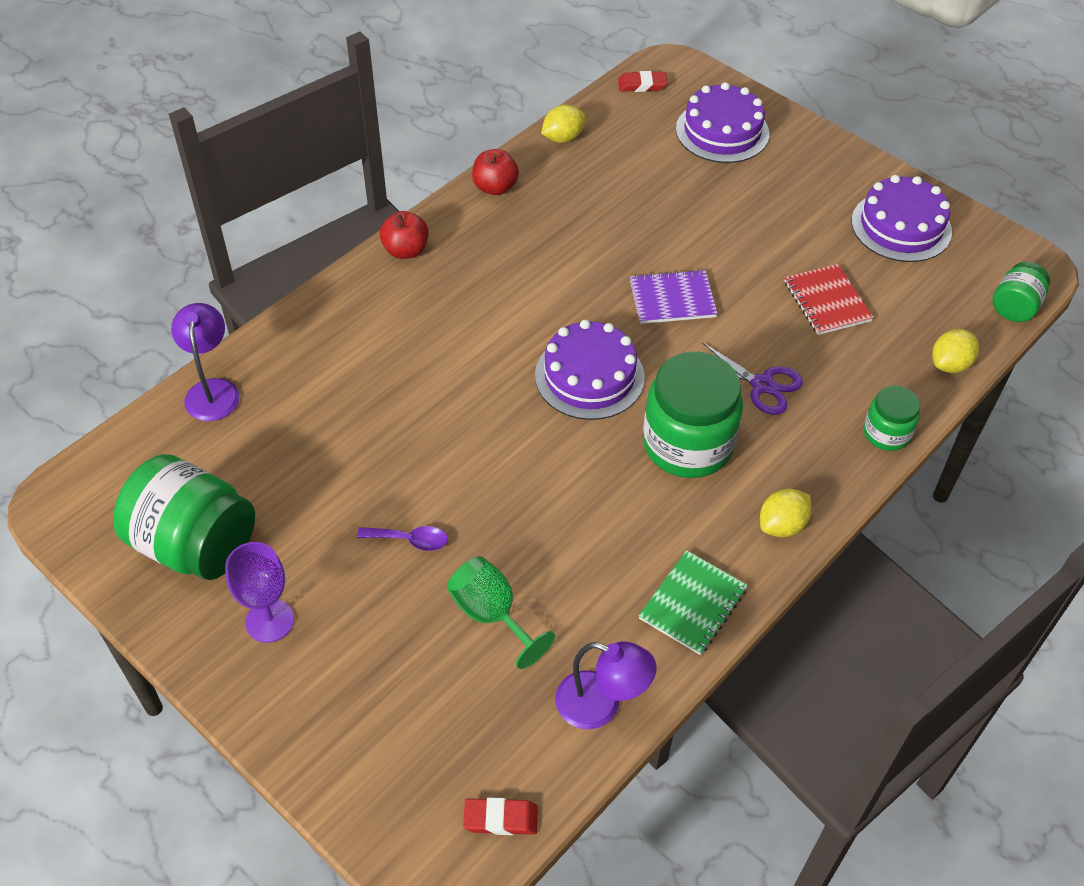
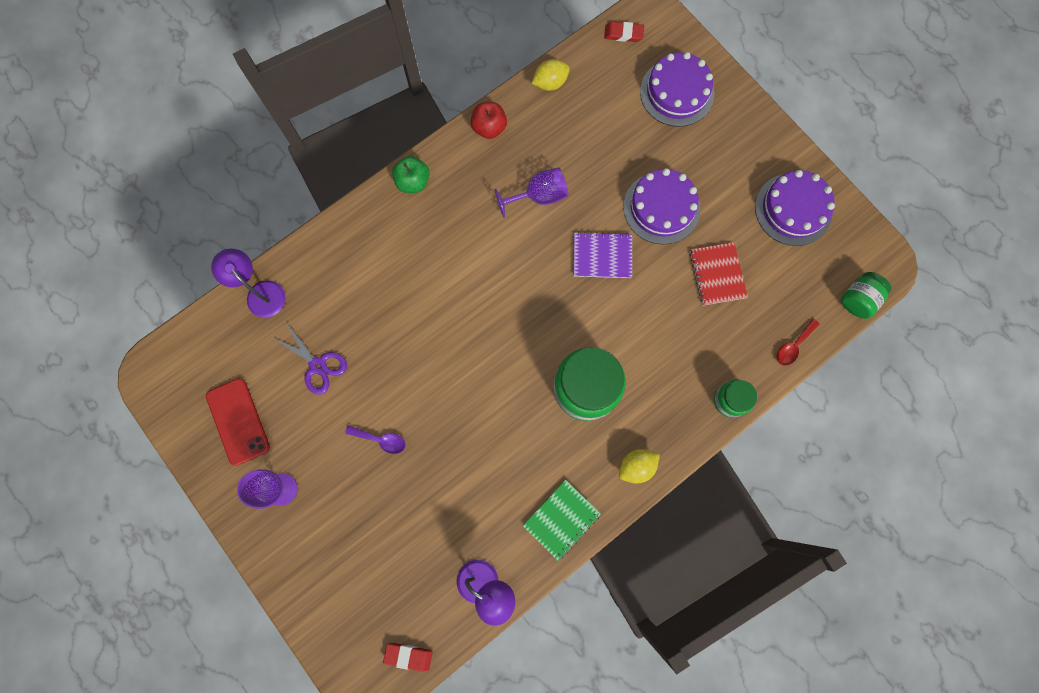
camera: 10 degrees right, 25 degrees up
green jar [113,454,255,580] -> red phone [206,378,270,466]
purple lamp [171,303,240,421] -> purple lamp turned 45 degrees counterclockwise [211,249,285,318]
red apple [380,211,429,259] -> green apple [392,156,430,193]
green goblet [447,556,555,669] -> none
purple cake [535,320,645,420] -> purple cake moved to [623,168,700,244]
purple scissors [702,342,803,415] -> purple scissors moved to [273,323,347,395]
yellow lemon [932,329,979,373] -> red spoon [777,319,819,366]
none -> purple goblet [494,167,568,218]

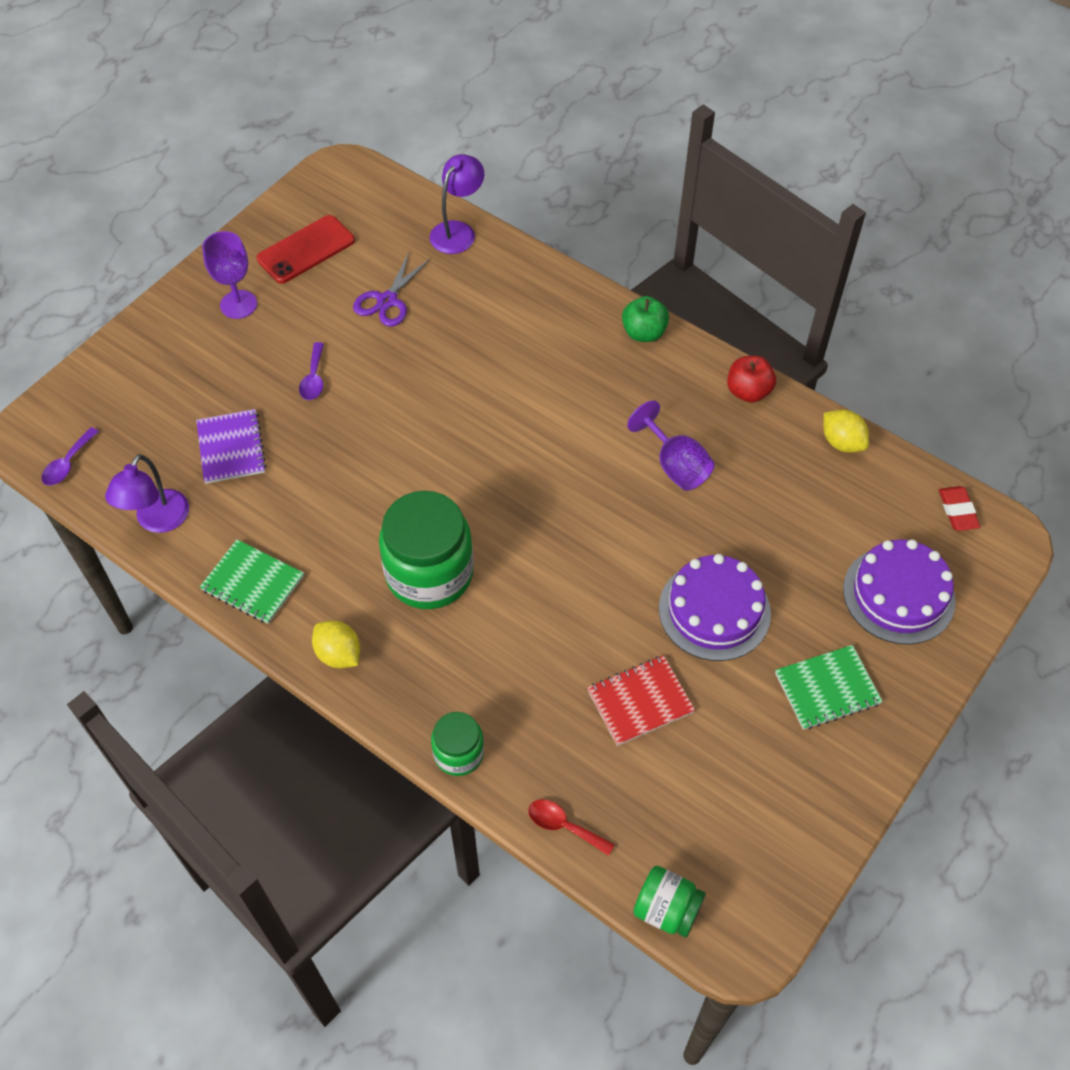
camera: 75 degrees right, 20 degrees down
red eraser [383,643,433,672] -> purple spoon [41,427,99,486]
purple notebook [574,232,632,278] -> purple notebook moved to [196,409,267,484]
purple cake [755,170,835,246] -> none
none -> green notebook [775,645,883,730]

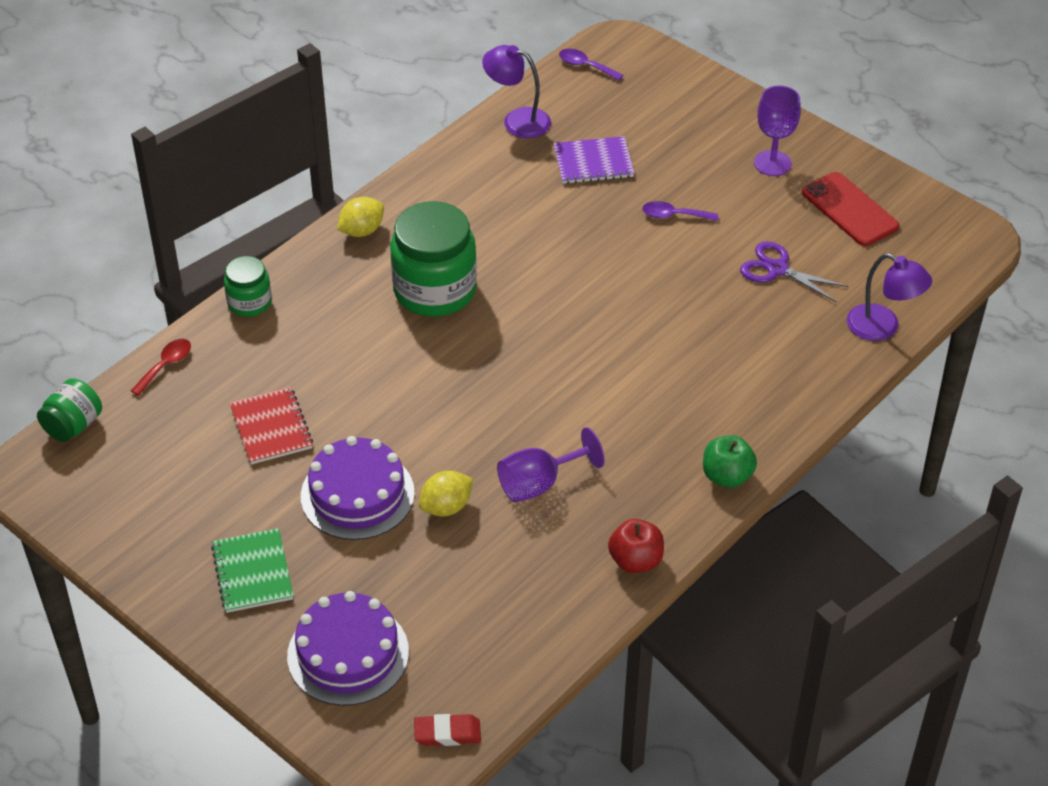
camera: 95 degrees right, 10 degrees down
green notebook [200,539,304,624] -> none
yellow lemon [823,410,869,453] -> yellow lemon moved to [419,471,473,516]

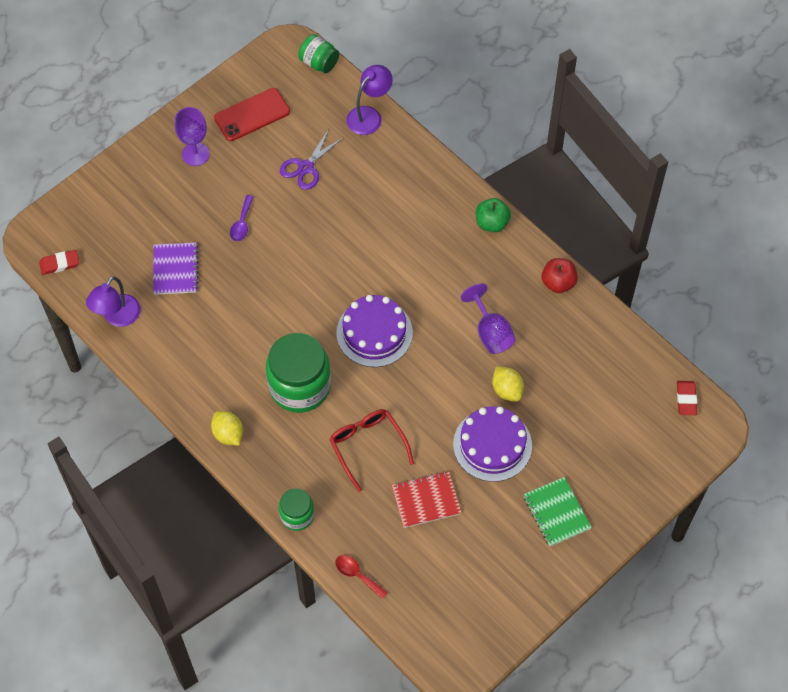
camera: 85 degrees left, 15 degrees up
green jar [37,378,102,442] -> green jar moved to [298,34,339,73]
green notebook [211,528,294,613] -> green notebook turned 75 degrees clockwise [523,477,592,546]
purple cake [287,591,409,706] -> purple cake moved to [336,295,413,367]
purple spoon [559,49,623,81] -> red eraser [39,250,79,275]
none -> red glasses [329,409,414,492]

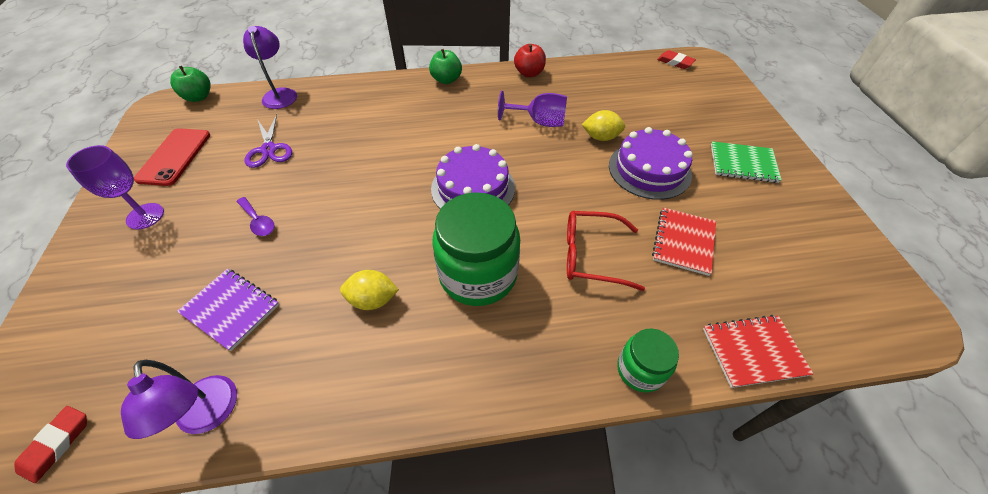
camera: 55 degrees left, 10 degrees down
yellow lemon [211,411,243,445] -> yellow lemon moved to [340,270,399,310]
green jar [298,34,339,73] -> green apple [170,66,211,102]
red spoon [335,555,388,599] -> red notebook [703,315,813,388]

